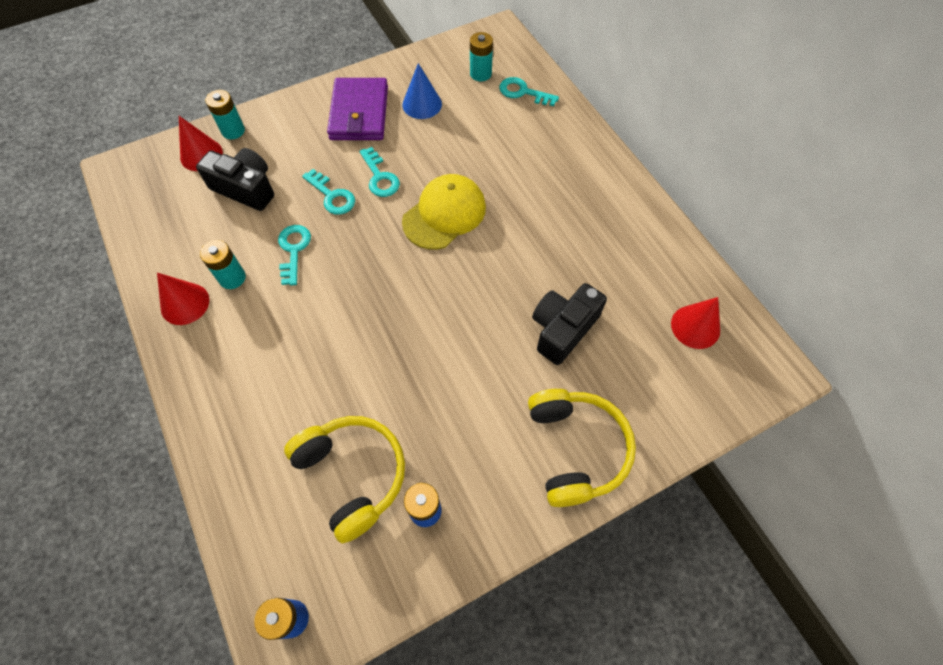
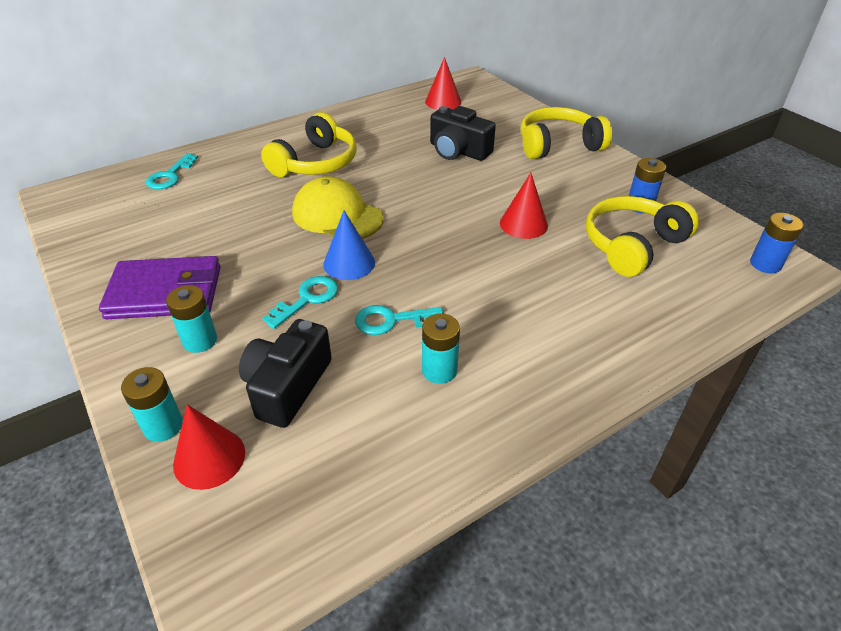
camera: 95 degrees left, 20 degrees down
red cone [157,273,209,325] -> red cone moved to [500,173,548,239]
turquoise key [359,147,400,197] -> none
blue cone [402,63,442,119] -> blue cone moved to [323,211,375,280]
turquoise battery [470,32,493,81] -> turquoise battery moved to [166,285,217,353]
none -> yellow headphones [261,112,357,177]

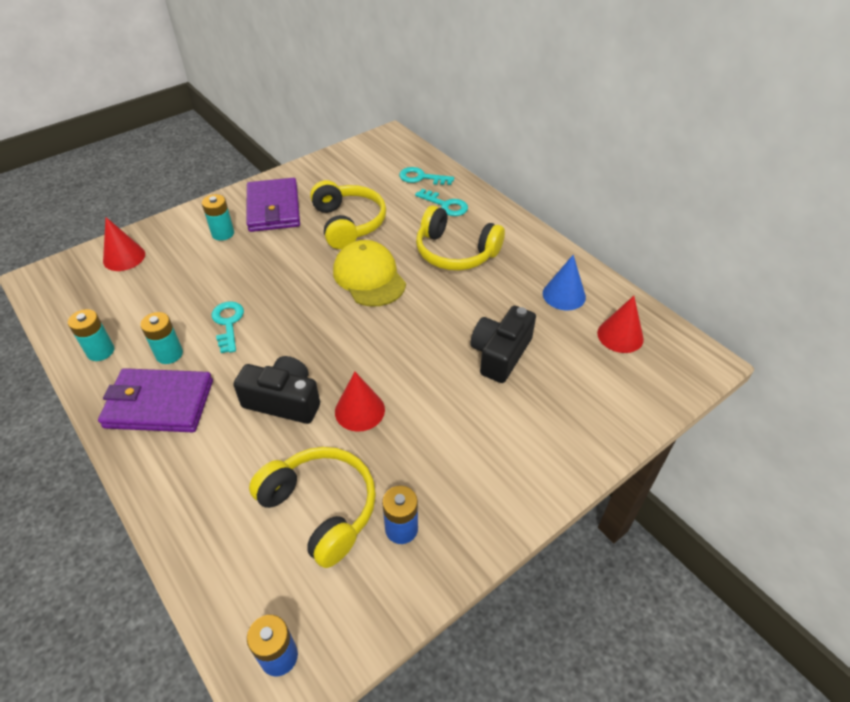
camera: 85 degrees right, 5 degrees up
turquoise battery [121,367,183,442] -> turquoise battery moved to [68,309,114,361]
black camera [239,319,332,428] -> black camera moved to [233,356,320,424]
turquoise key [263,276,338,329] -> turquoise key moved to [415,189,468,216]
yellow cap [292,176,384,239] -> yellow cap turned 60 degrees counterclockwise [333,240,406,307]
blue cone [323,211,375,280] -> blue cone moved to [543,255,586,310]
yellow headphones [521,107,612,159] -> yellow headphones moved to [310,180,386,249]
none -> purple wallet [98,368,213,432]

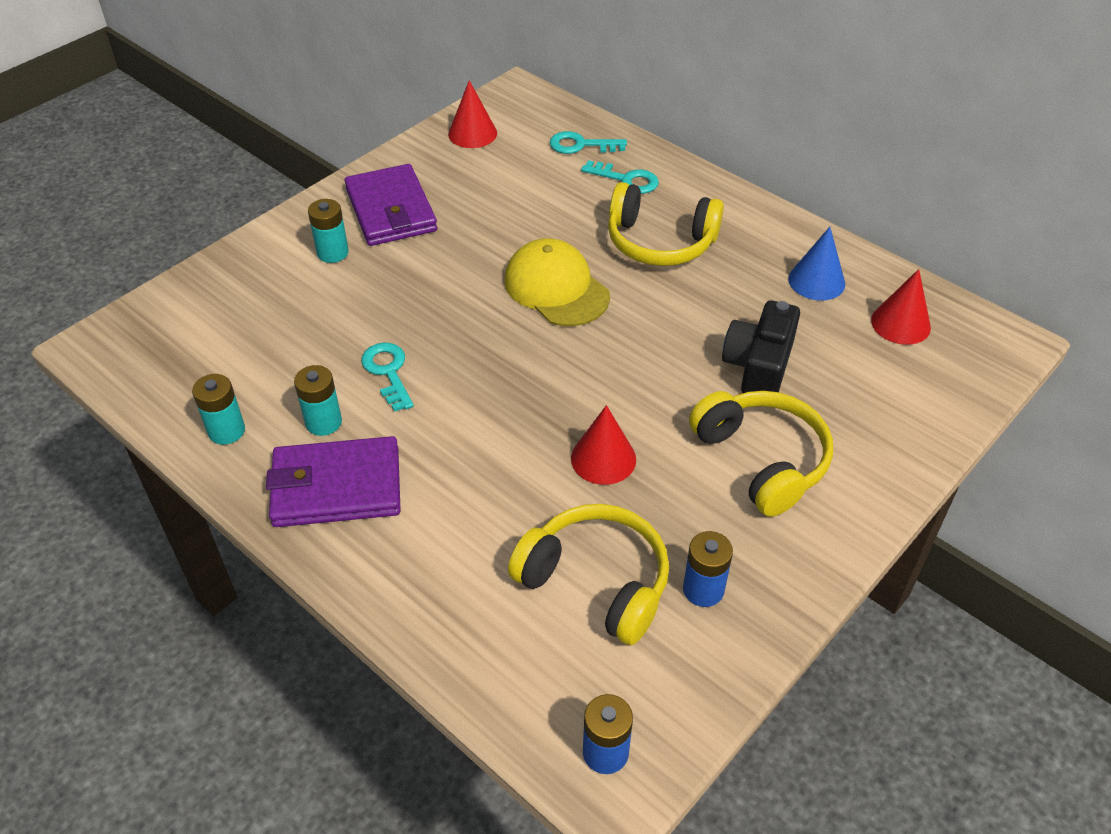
camera: 10 degrees left, 0 degrees up
red cone [103,217,145,271] -> red cone moved to [448,80,497,148]
black camera [233,356,320,424] -> none
yellow headphones [310,180,386,249] -> yellow headphones moved to [689,391,833,517]

